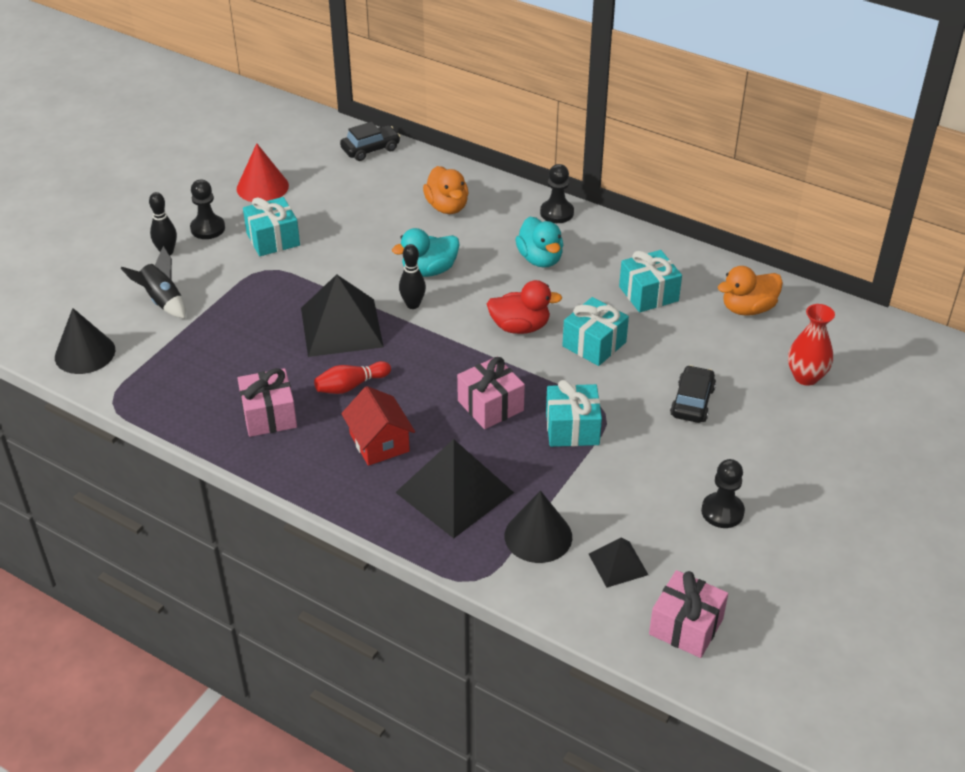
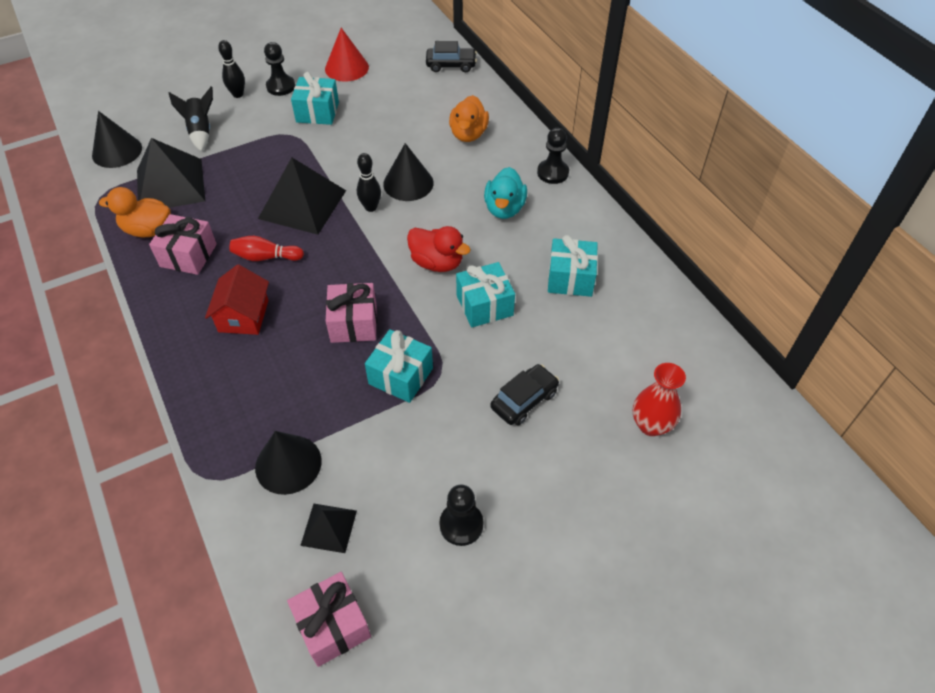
camera: 30 degrees right, 10 degrees up
turquoise duck [392,228,460,277] -> black cone [383,143,434,201]
black pyramid [395,439,514,538] -> black pyramid moved to [137,138,205,208]
orange duck [718,266,783,316] -> orange duck moved to [99,187,171,237]

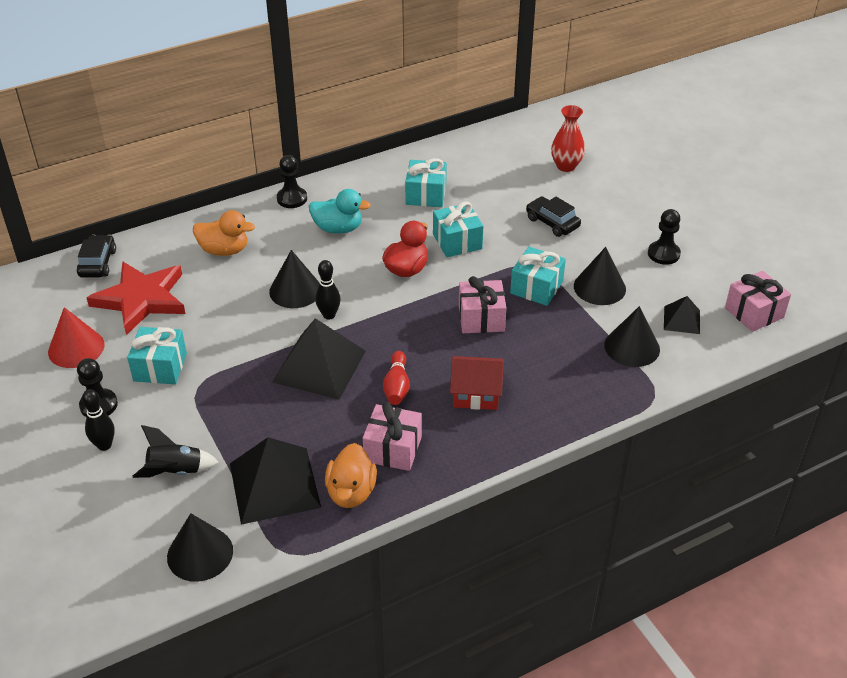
camera: 90 degrees left, 10 degrees down
none -> red star [86,261,185,335]
none -> black cone [574,247,626,305]

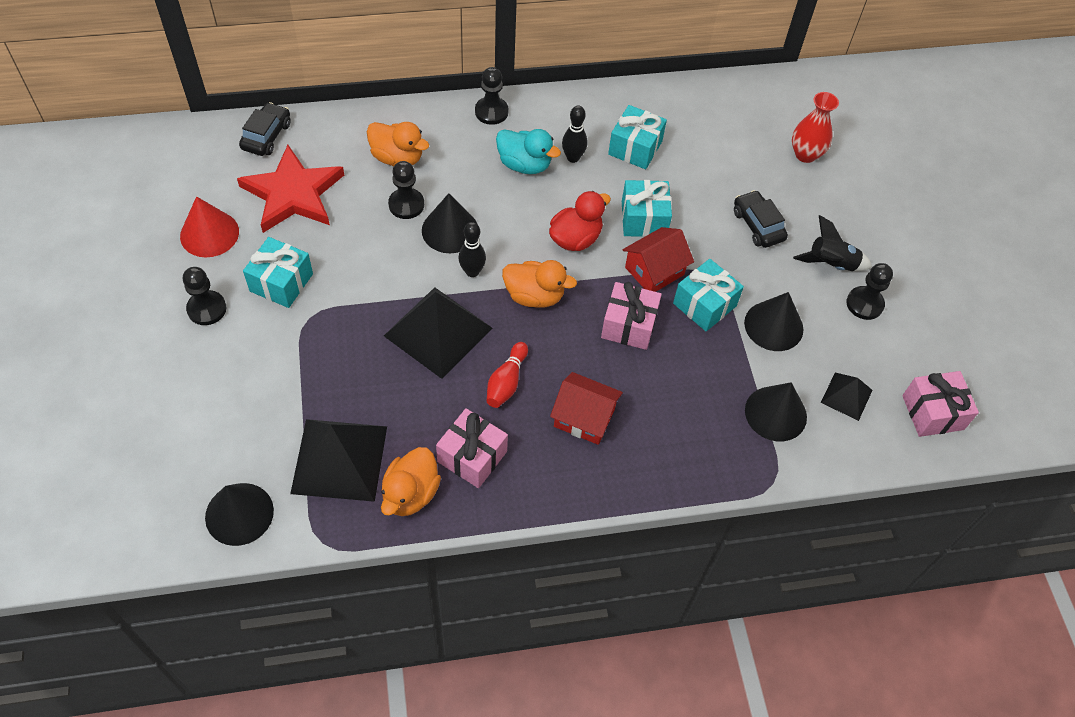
camera: 15 degrees right, 15 degrees up
black bowling pin [82,389,115,451] -> black bowling pin moved to [562,105,587,163]
black rocket [133,425,218,478] -> black rocket moved to [793,215,872,271]
none -> black pawn [388,161,424,219]
none -> orange duck [502,260,577,308]
none -> red house [623,227,694,292]

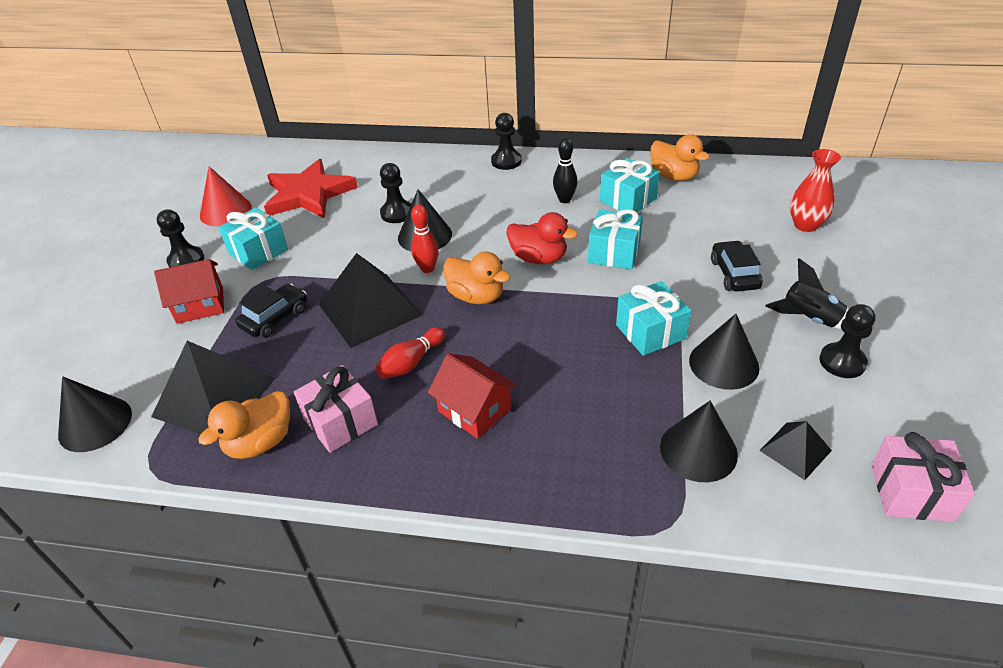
camera: 25 degrees right, 15 degrees down
black car [239,102,291,156] -> black car moved to [235,284,307,338]
orange duck [367,122,429,166] -> orange duck moved to [651,134,710,181]
black bowling pin [459,222,486,277] -> red bowling pin [411,204,439,273]
turquoise duck [496,129,561,174] -> none
red duck [549,191,611,251] -> red duck turned 45 degrees clockwise [506,212,578,264]
pink gift [601,282,662,350] -> none
red house [623,227,694,292] -> red house moved to [154,259,224,324]

